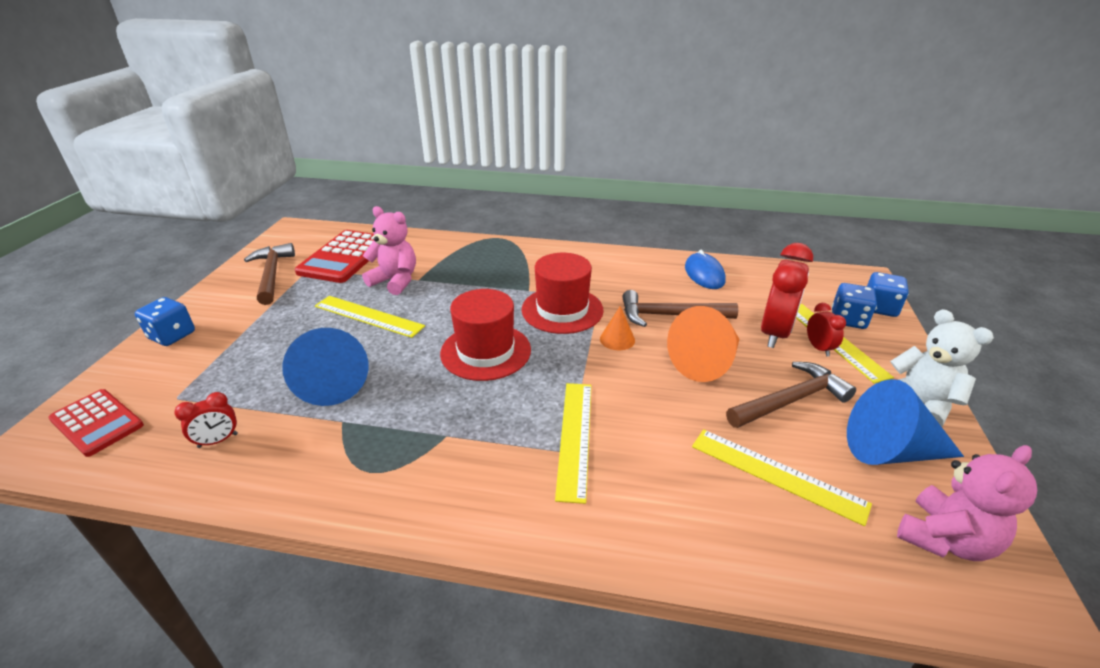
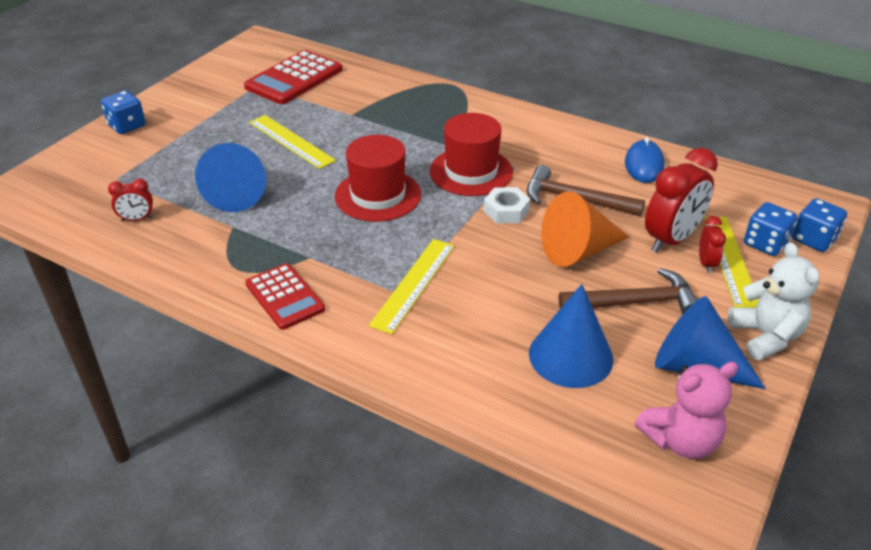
camera: 20 degrees right, 5 degrees up
red calculator [48,389,144,457] -> red calculator moved to [245,263,325,330]
brown hammer [244,243,295,305] -> none
pink teddy bear [362,206,416,295] -> none
orange cone [600,306,635,350] -> white nut [484,187,530,223]
yellow ruler [692,429,872,526] -> blue cone [529,284,613,388]

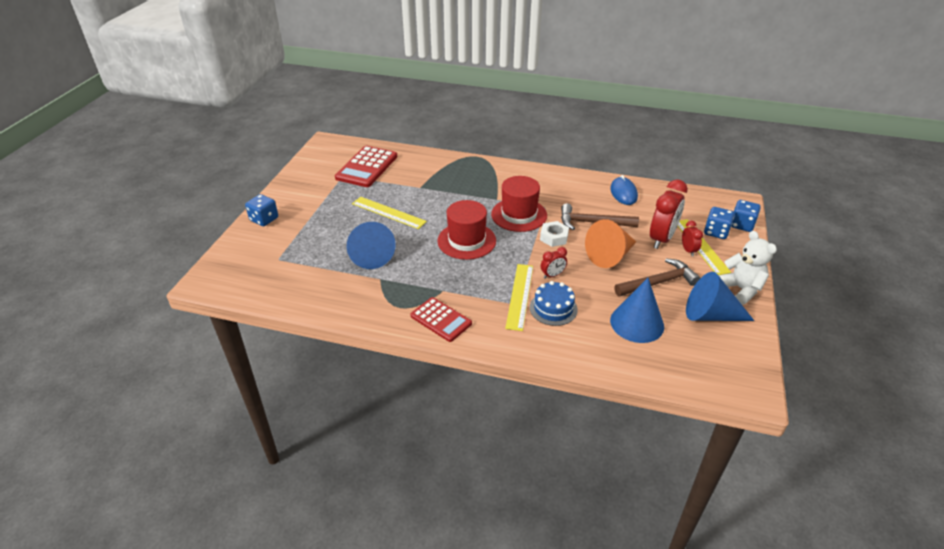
camera: 15 degrees left, 0 degrees up
red clock [108,179,153,222] -> red clock moved to [541,247,567,279]
pink teddy bear [635,362,738,459] -> none
none -> blue cake [530,281,578,326]

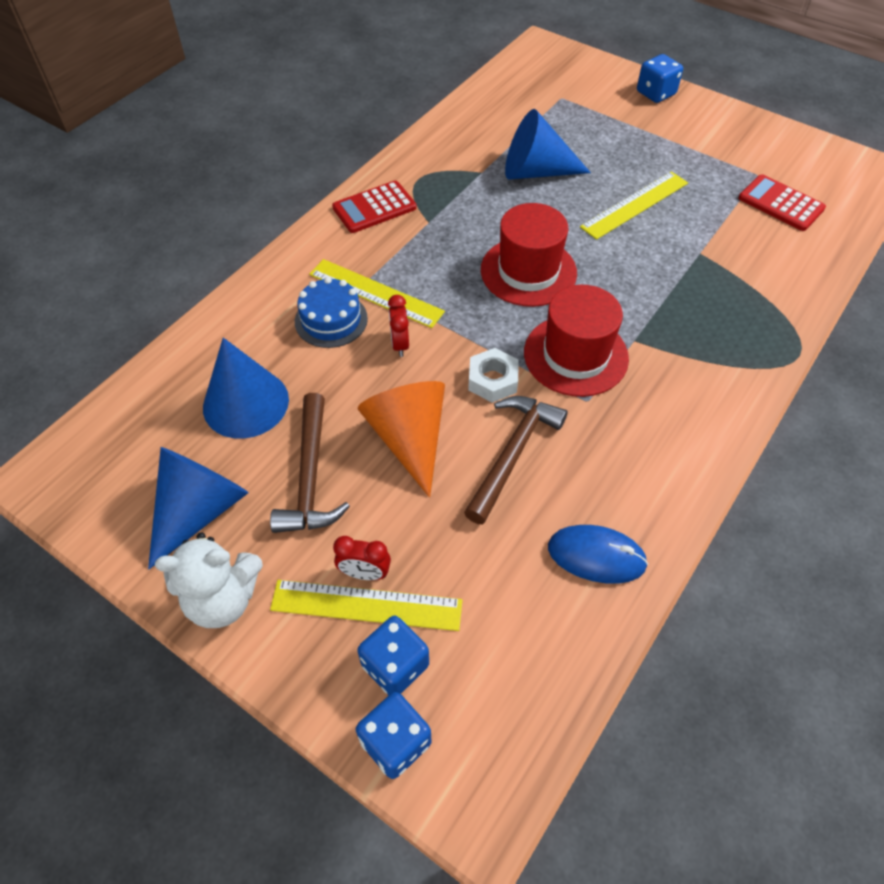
camera: 110 degrees right, 15 degrees up
red calculator [335,146,397,187] -> red calculator [738,174,826,231], size x0.66
red clock [650,179,688,249] -> none

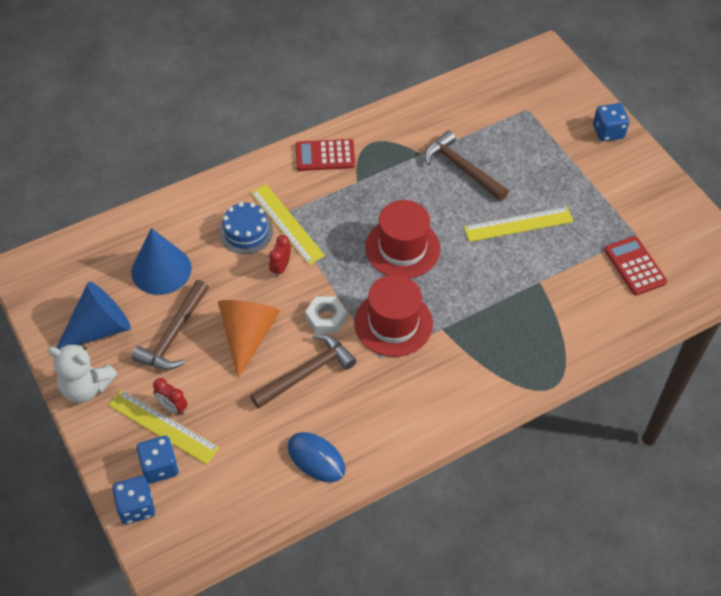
camera: 25 degrees right, 0 degrees up
blue cone [505,109,591,179] -> brown hammer [425,130,509,201]

